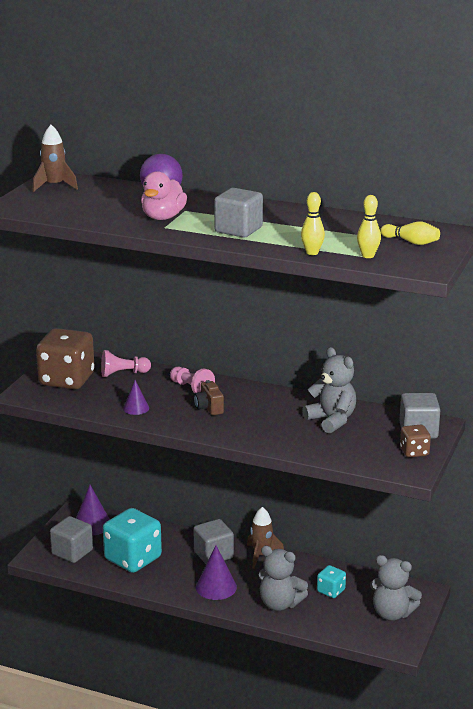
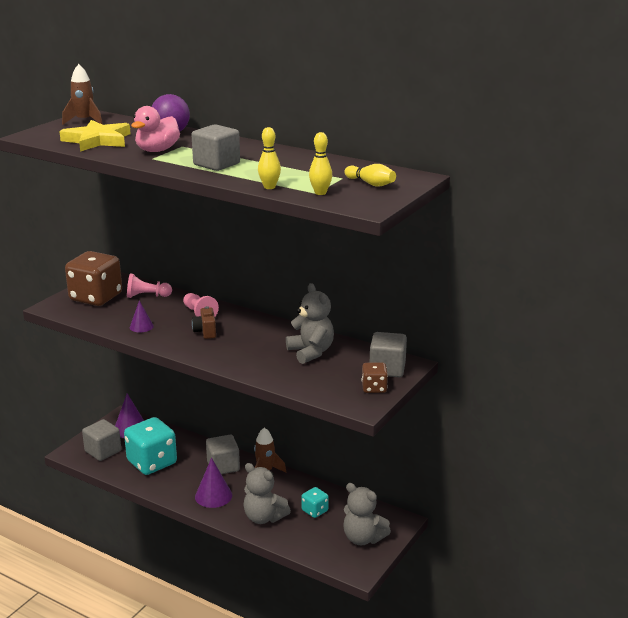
camera: 10 degrees right, 0 degrees up
none -> yellow star [59,120,131,152]

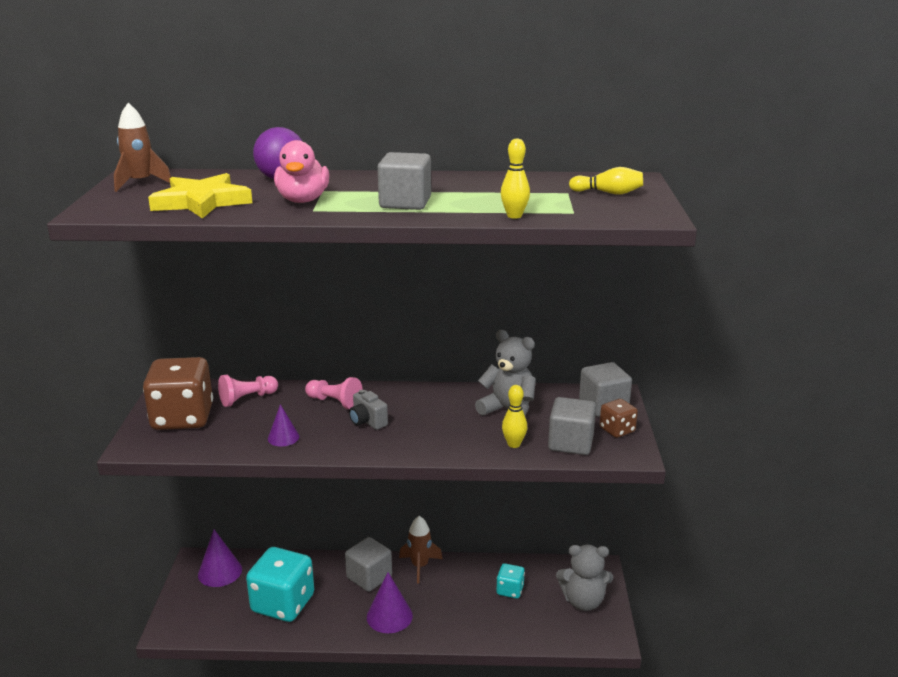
camera: 30 degrees left, 0 degrees up
grey cube [82,419,121,461] -> grey cube moved to [548,397,596,455]
brown camera [192,306,216,339] -> grey camera [349,390,388,430]
grey teddy bear [244,463,291,524] -> none
yellow bowling pin [309,132,332,195] -> yellow bowling pin moved to [502,385,527,448]

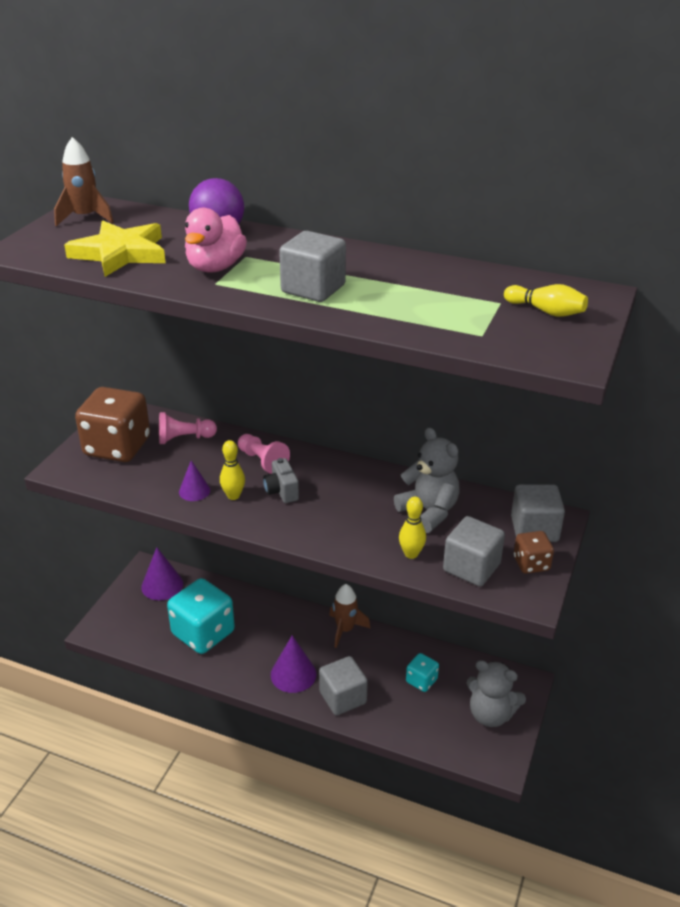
camera: 20 degrees right, 10 degrees up
grey cube [345,537,392,592] -> grey cube moved to [319,656,368,715]
yellow bowling pin [501,139,530,219] -> yellow bowling pin moved to [220,440,245,500]

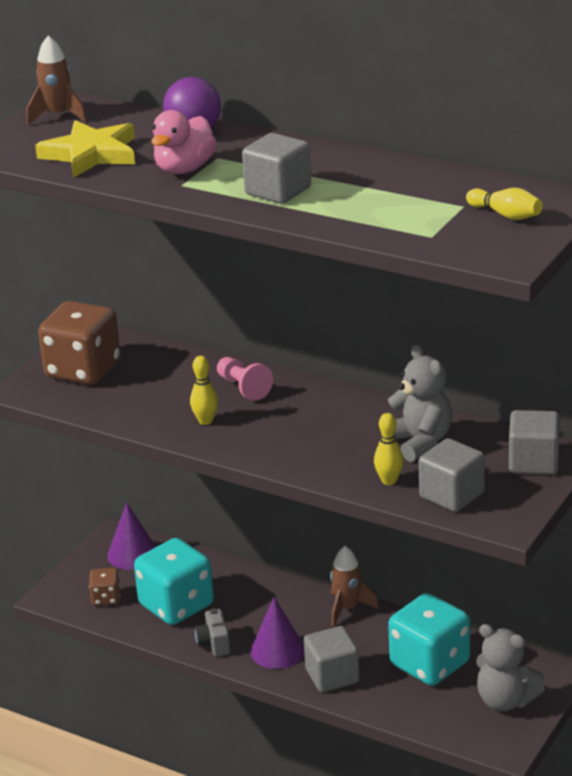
camera: 10 degrees right, 5 degrees down
pink pawn [159,412,217,444] -> none
purple cone [179,460,210,501] -> none
grey camera [263,458,299,503] -> grey camera moved to [195,608,230,657]
turquoise dice [406,653,439,692] -> turquoise dice [388,593,470,686], size x2.05
brown dice [514,531,554,574] -> brown dice moved to [89,568,121,606]

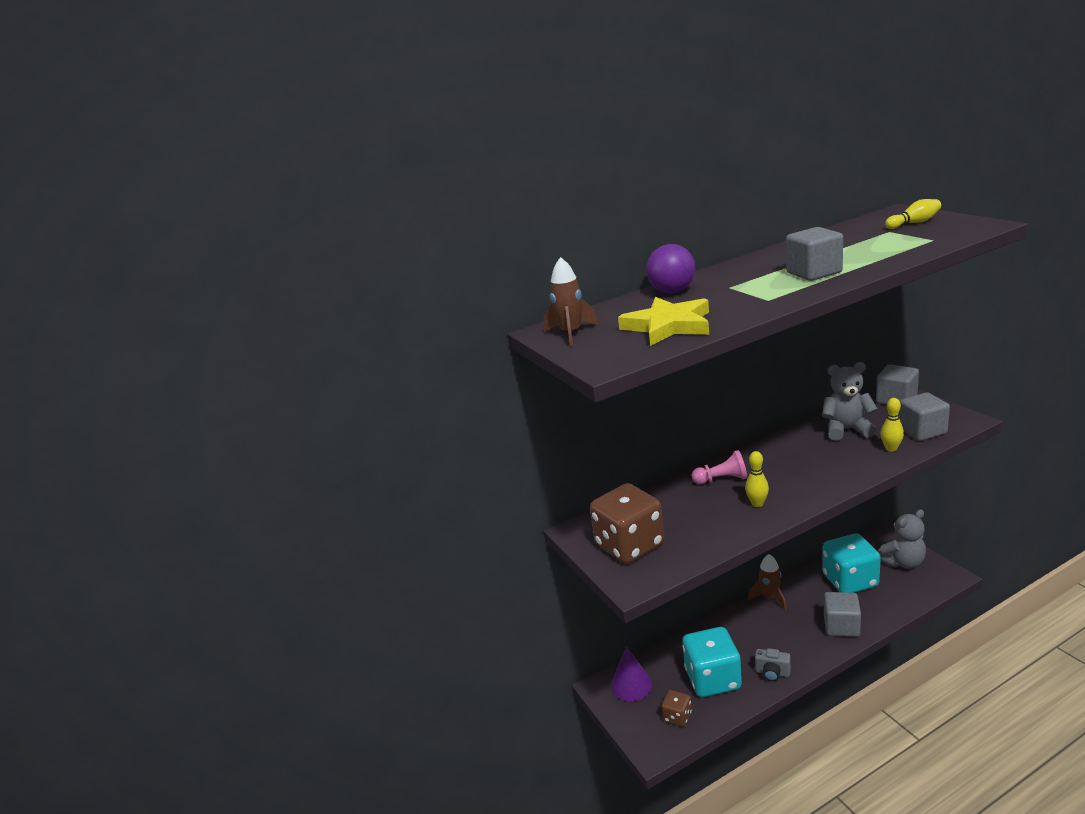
camera: 55 degrees left, 5 degrees down
pink duck [151,110,217,174] -> none
purple cone [250,597,304,669] -> none

